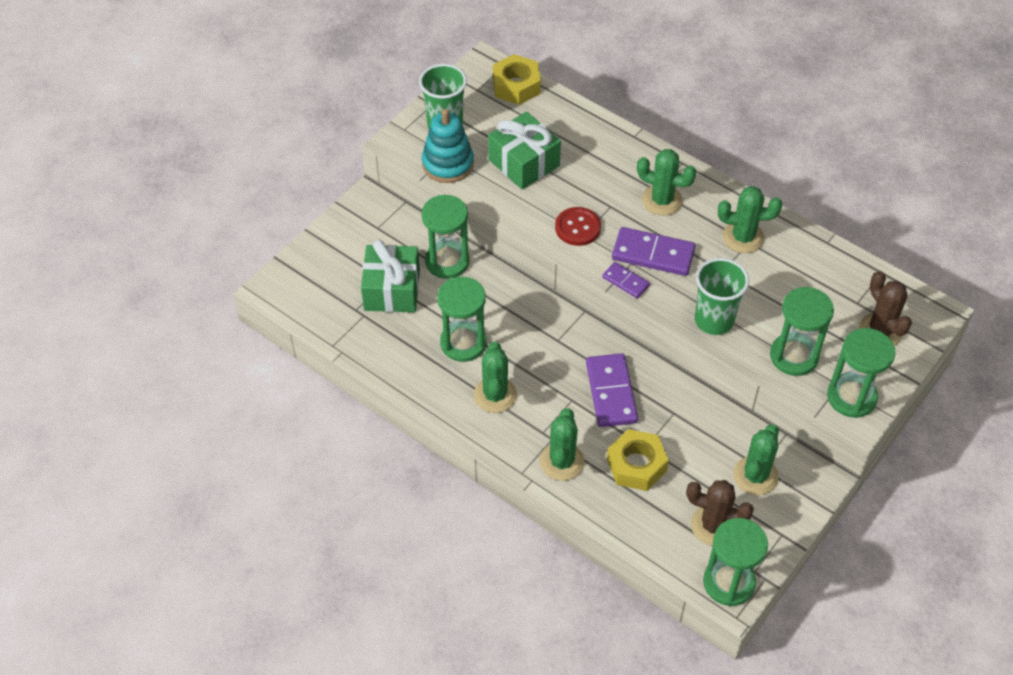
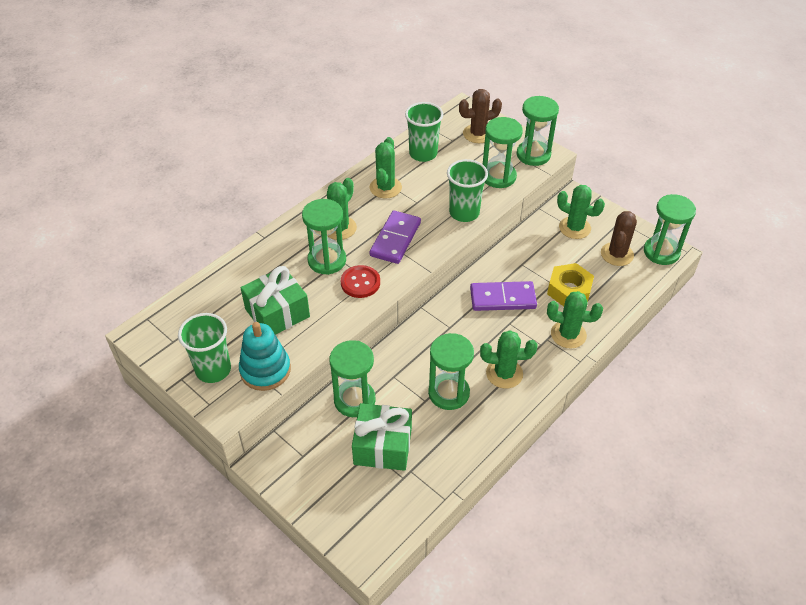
camera: 85 degrees left, 5 degrees down
yellow nut [493,54,541,105] -> none
purple domino [602,262,650,298] -> none
none -> green hourglass [302,199,346,275]
none -> green cup [405,102,443,162]

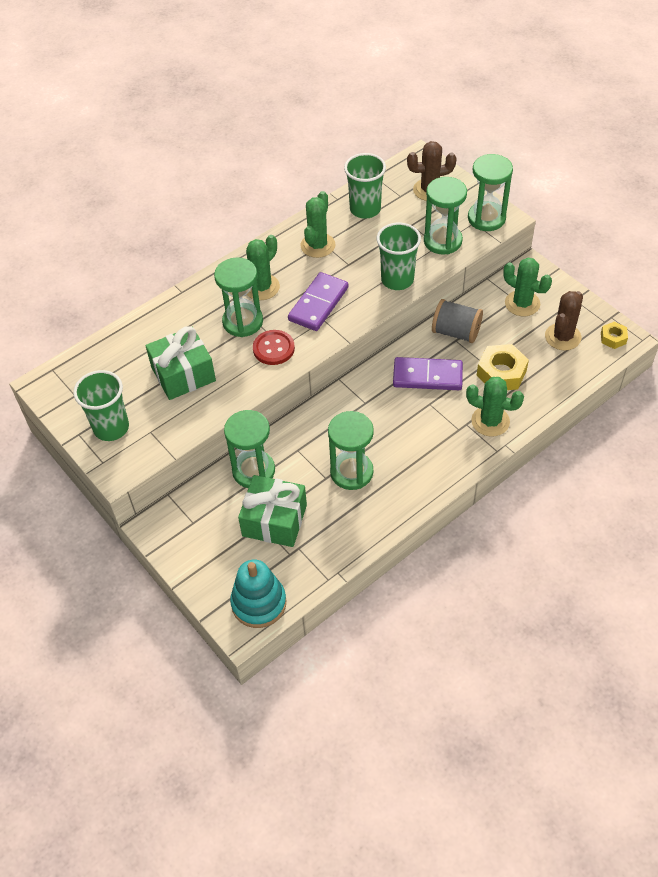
camera: 10 degrees right, 5 degrees up
turquoise stacking toy [239,322,291,391] -> turquoise stacking toy moved to [230,560,286,628]
green cactus [480,330,537,389] -> none
green hourglass [644,194,696,265] -> yellow nut [601,322,628,349]
none -> grey spool [432,299,483,343]

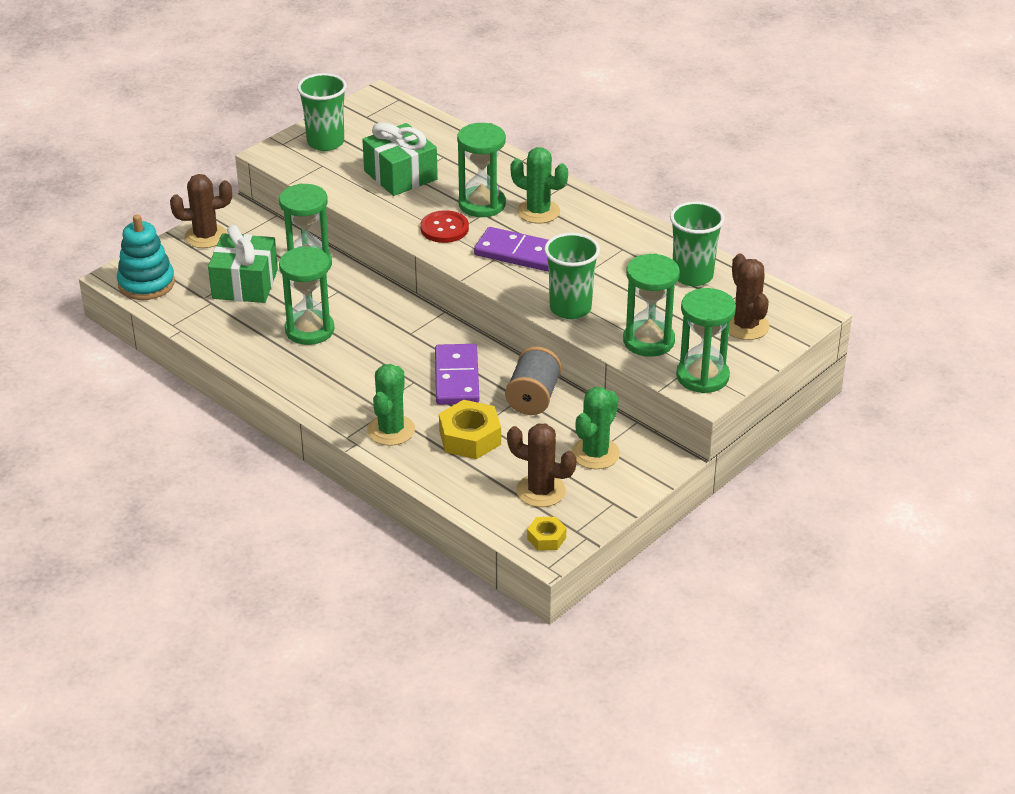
camera: 80 degrees right, 15 degrees down
green cactus [300,191,335,258] -> none
none -> brown cactus [170,174,232,248]

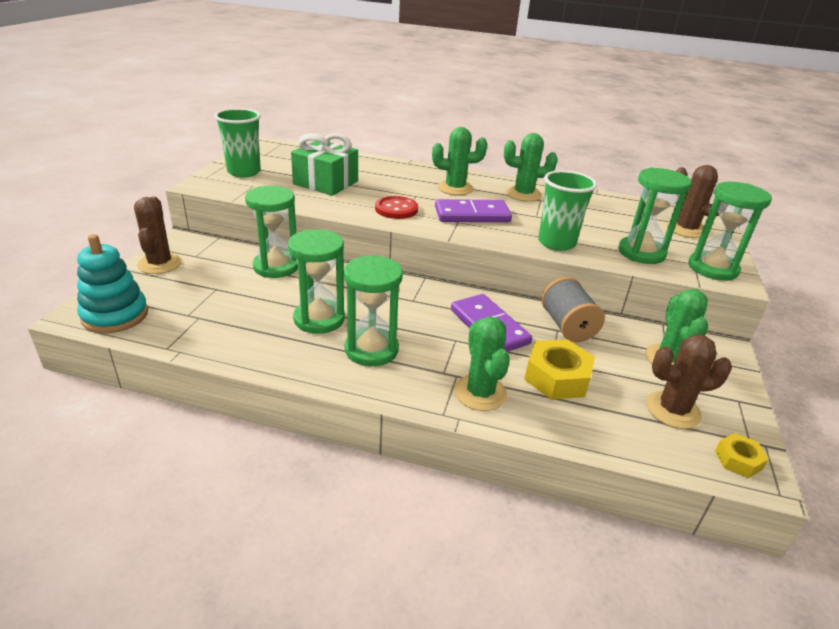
camera: 30 degrees left, 5 degrees down
brown cactus [170,174,232,248] -> brown cactus turned 60 degrees counterclockwise [134,196,182,274]
green gift [208,225,278,303] -> none
green hourglass [457,123,506,217] -> green hourglass moved to [344,255,403,366]
green cup [670,201,725,286] -> none
none -> green cactus [504,133,557,202]

